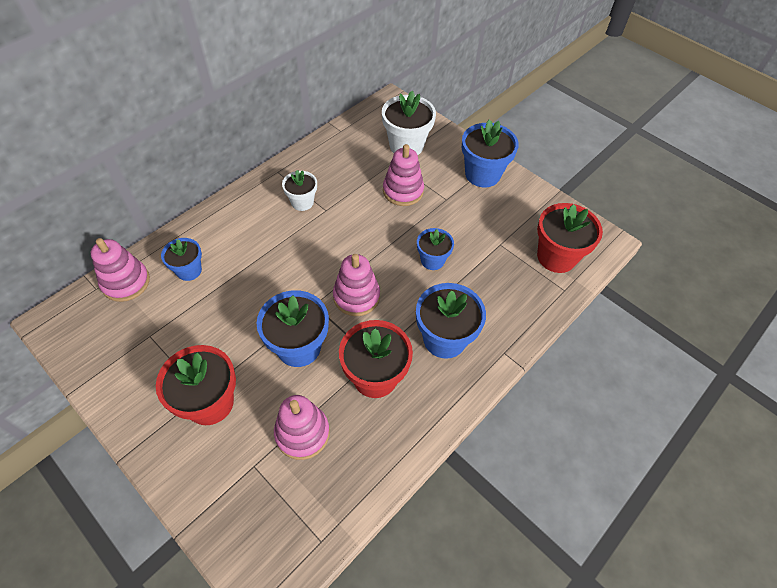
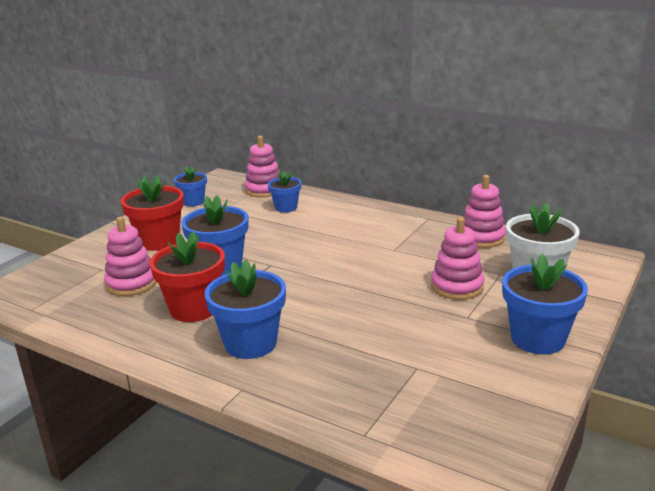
camera: 80 degrees right, 30 degrees down
white flower pot [282,170,317,211] -> none
pink stacking toy [333,254,380,316] -> pink stacking toy moved to [463,175,506,248]
blue flower pot [417,228,454,270] -> blue flower pot moved to [174,166,207,206]
red flower pot [537,203,603,273] -> none

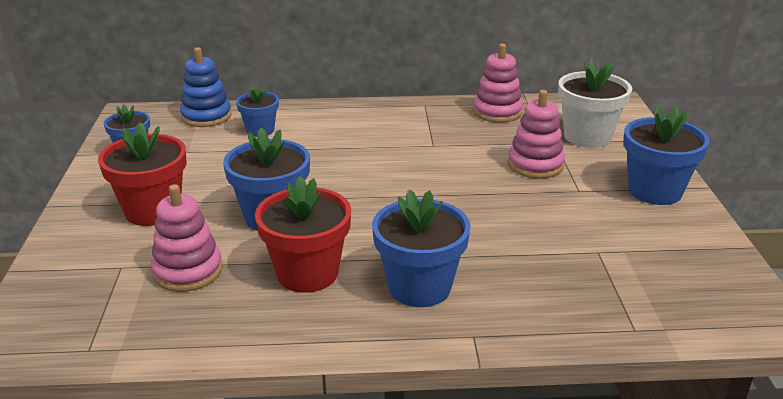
camera: 35 degrees left, 5 degrees up
pink stacking toy [244,136,280,198] -> blue stacking toy [180,47,232,127]

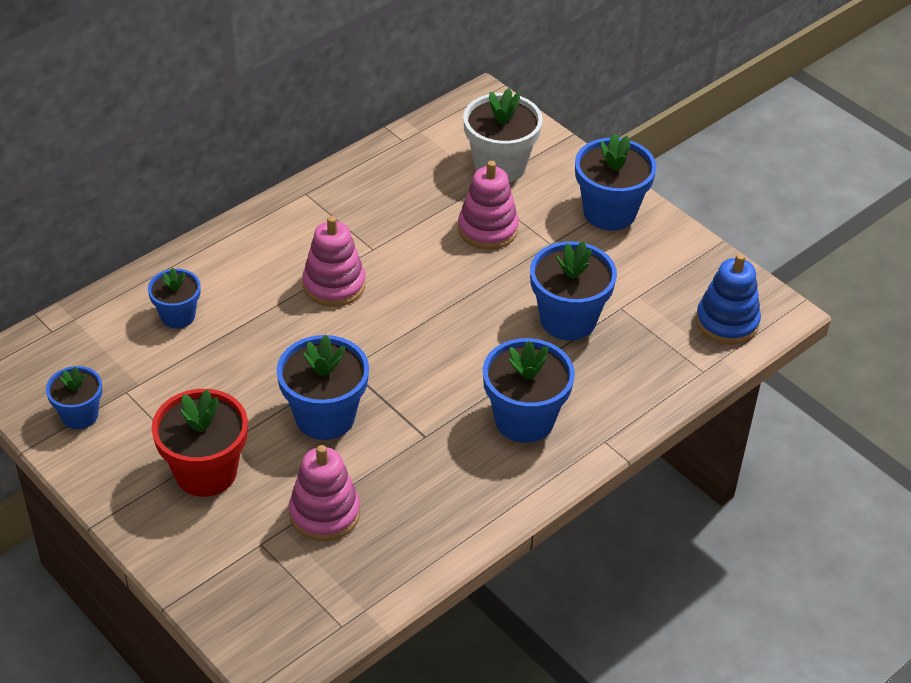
camera: 40 degrees left, 15 degrees up
blue stacking toy [180,47,232,127] -> blue stacking toy moved to [696,254,761,345]
red flower pot [255,177,351,293] -> none
pink stacking toy [473,43,523,123] -> pink stacking toy moved to [303,216,365,307]
none -> blue flower pot [530,241,617,340]

